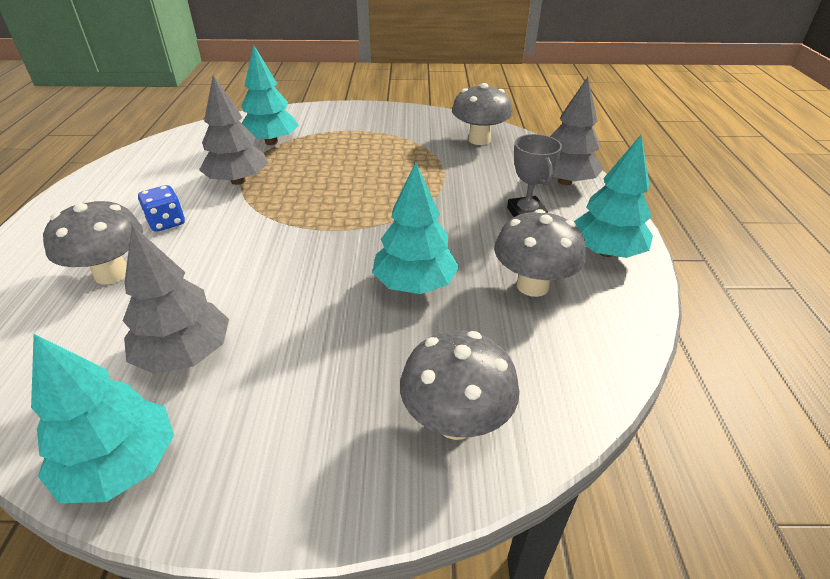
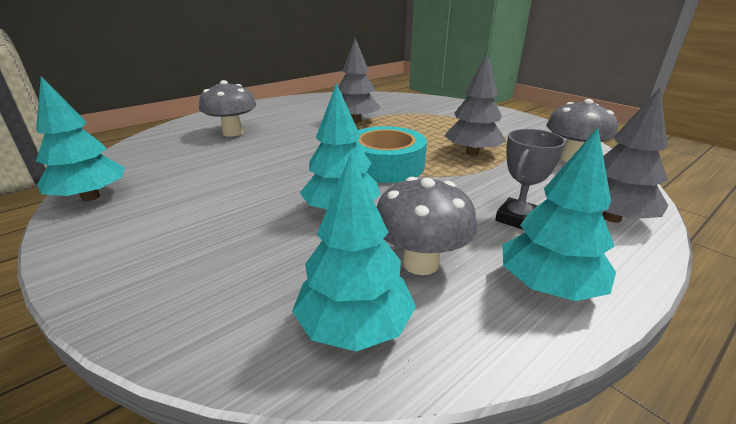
camera: 50 degrees right, 10 degrees down
grey tree [123,225,229,374] -> grey tree moved to [444,54,506,156]
blue dice [138,185,185,232] -> none
turquoise tree [241,45,299,145] -> turquoise tree moved to [292,153,416,351]
grey mushroom [400,330,520,440] -> none
none -> turquoise tape [356,126,427,183]

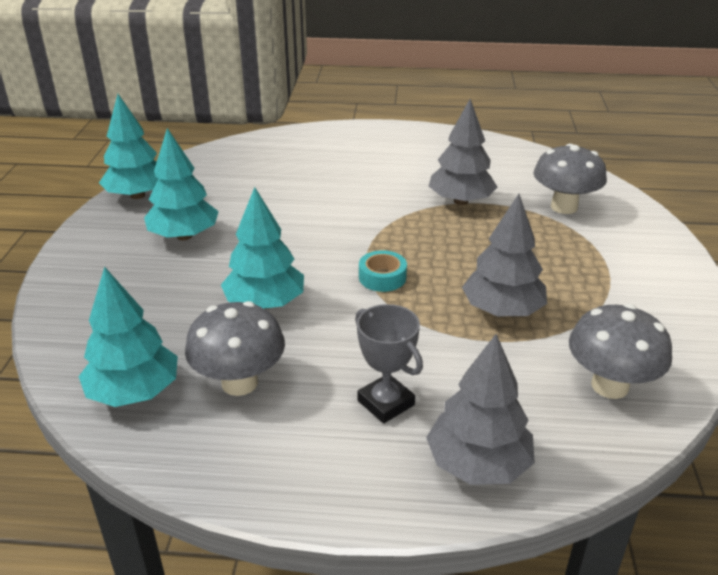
camera: 45 degrees right, 5 degrees up
grey mushroom [199,80,256,137] -> grey mushroom moved to [534,144,607,214]
turquoise tape [356,126,427,183] -> turquoise tape [359,250,407,292], size x0.49
grey trophy [495,129,566,229] -> grey trophy turned 60 degrees clockwise [355,304,423,423]
turquoise tree [503,128,616,301] -> turquoise tree moved to [144,128,219,240]

